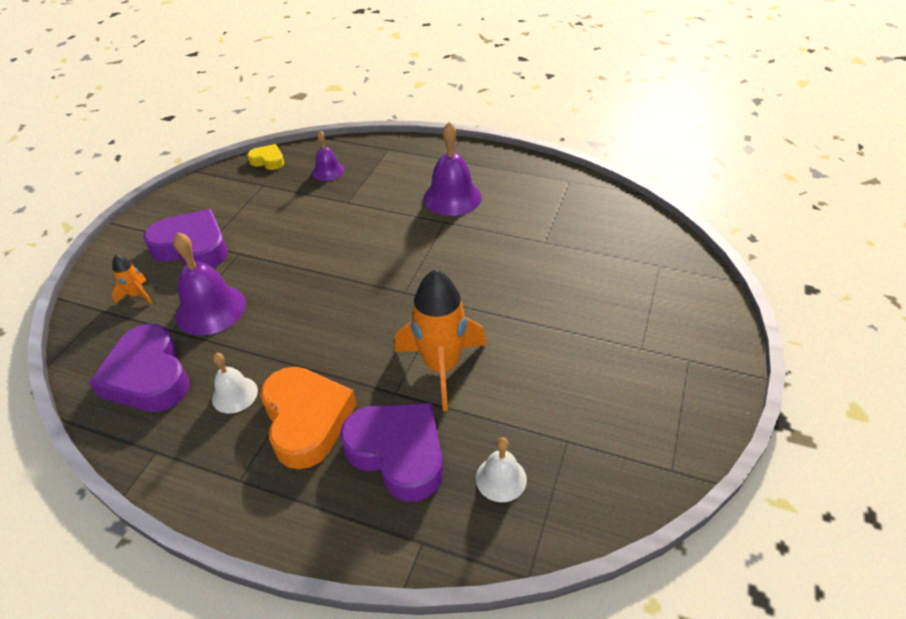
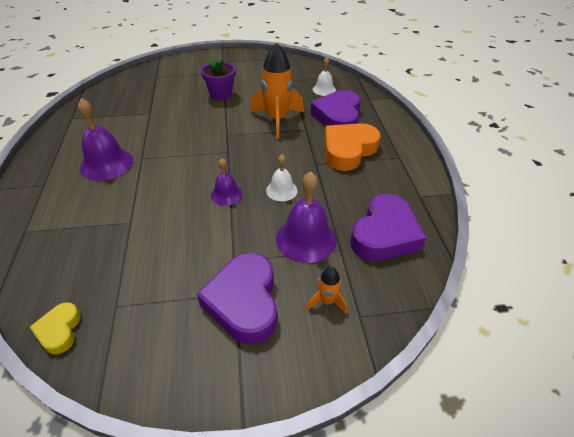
camera: 120 degrees left, 0 degrees up
white bell [212,353,258,414] -> white bell moved to [266,154,298,201]
purple bell [312,130,344,181] -> purple bell moved to [211,158,243,206]
none -> purple flower pot [201,57,235,100]

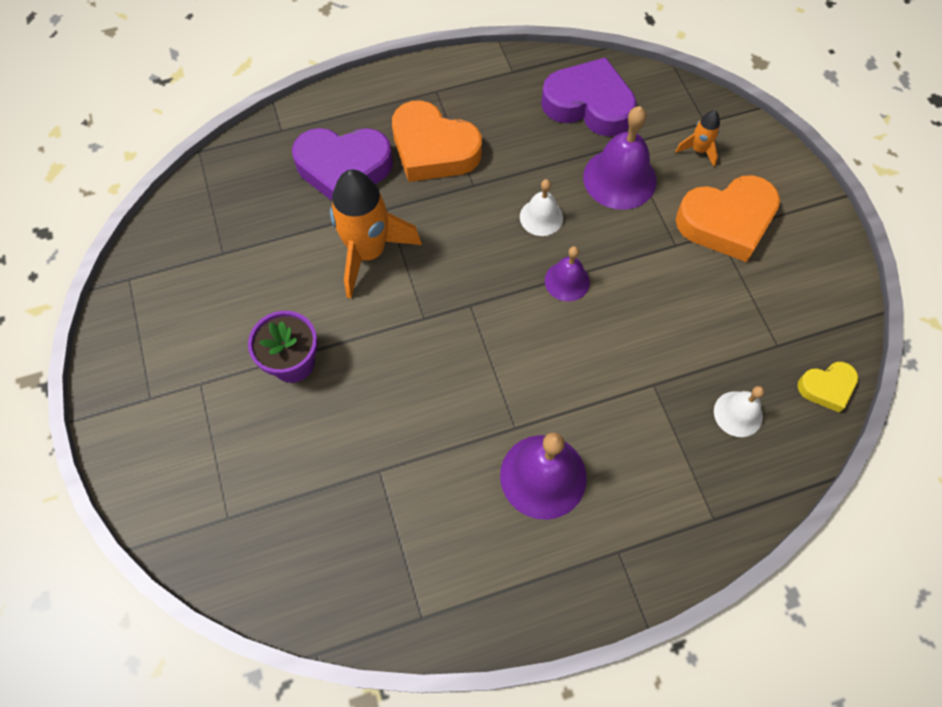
camera: 100 degrees left, 20 degrees up
purple heart [197,253,277,345] -> orange heart [676,175,780,262]
white bell [313,57,336,96] -> white bell moved to [714,386,764,437]

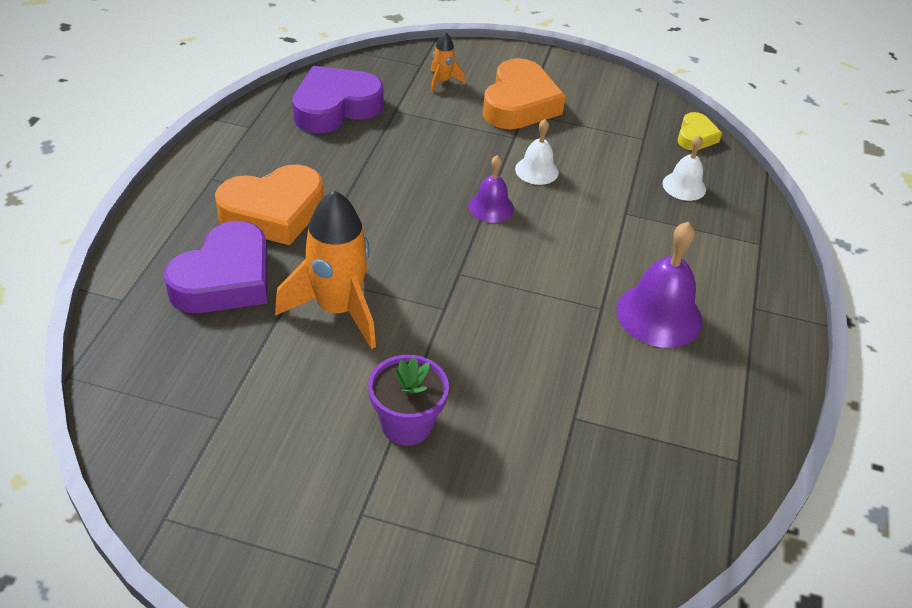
camera: 60 degrees left, 20 degrees down
white bell [520,179,563,236] -> white bell moved to [515,119,559,185]
purple bell [583,106,657,210] -> none

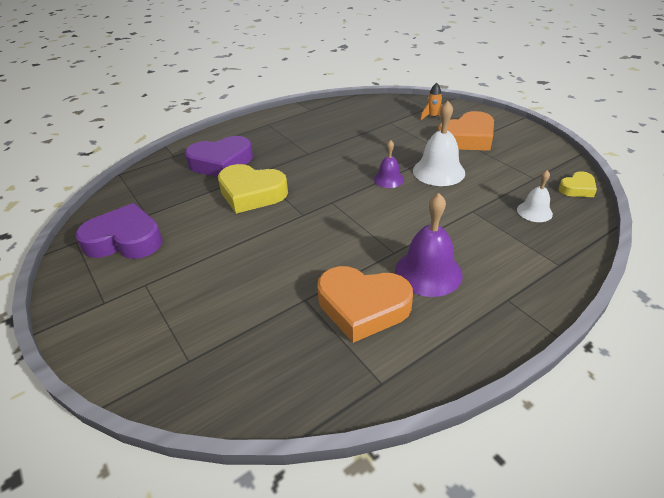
camera: 45 degrees right, 5 degrees down
orange heart [215,164,324,245] -> orange heart moved to [317,266,413,343]
orange rocket [275,190,376,349] -> yellow heart [218,164,288,214]
purple heart [292,66,384,133] -> purple heart moved to [76,203,163,259]
purple flower pot [368,355,449,445] -> none
white bell [515,119,559,185] -> white bell [413,101,465,186], size x1.72

